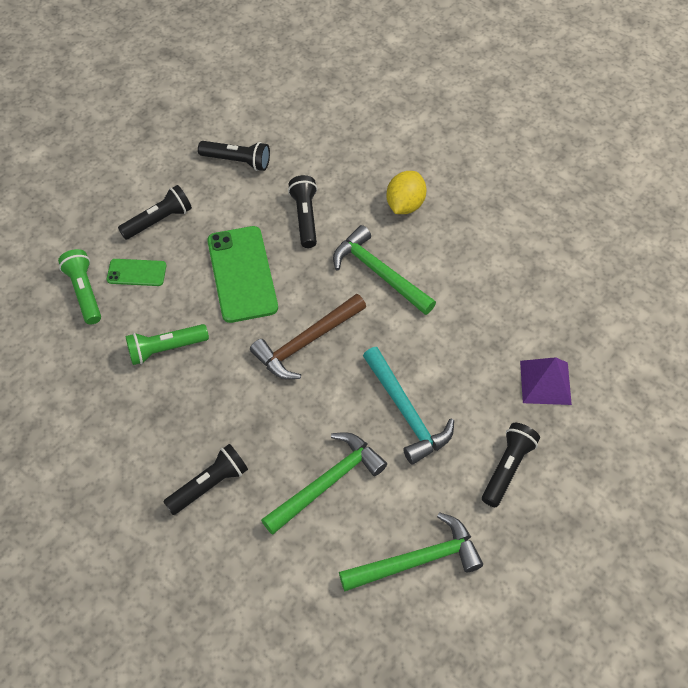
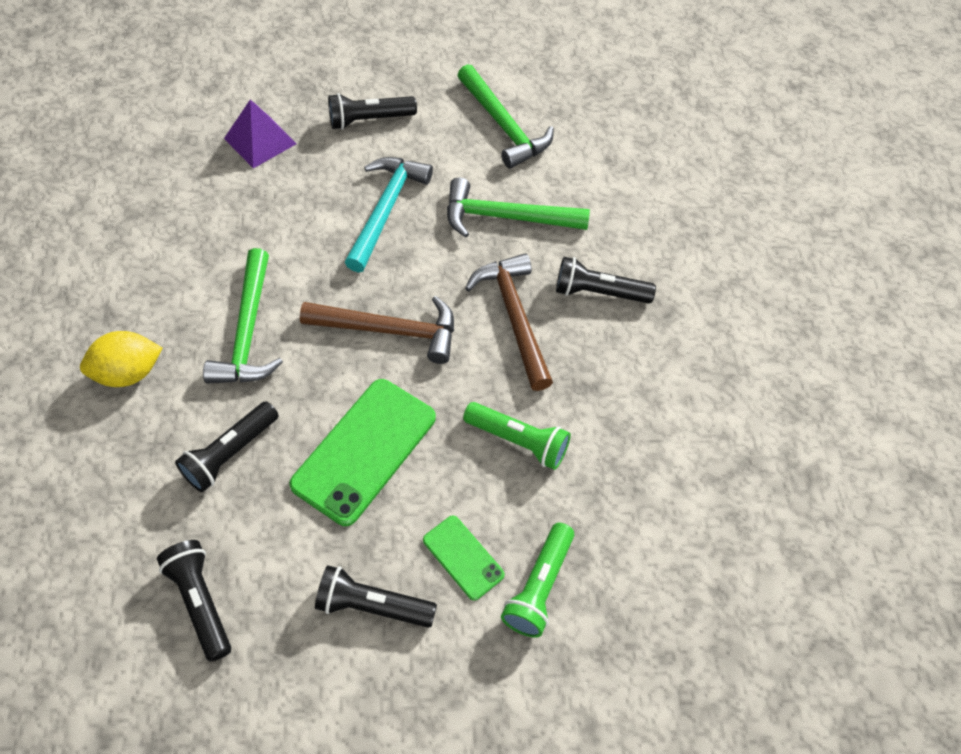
camera: 135 degrees left, 0 degrees up
green hammer [339,512,483,591] -> green hammer turned 150 degrees counterclockwise [457,64,554,169]
none -> brown hammer [465,253,553,391]

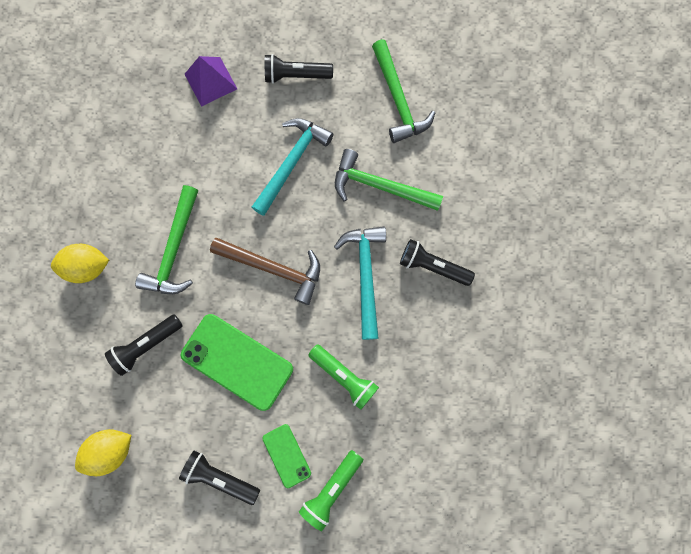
camera: 15 degrees right, 20 degrees up
black flashlight [157,540,231,662] -> yellow lemon [75,429,131,476]
green phone [289,379,436,526] -> green phone turned 75 degrees clockwise [181,314,293,411]
brown hammer [465,253,553,391] -> turquoise hammer [334,226,386,340]

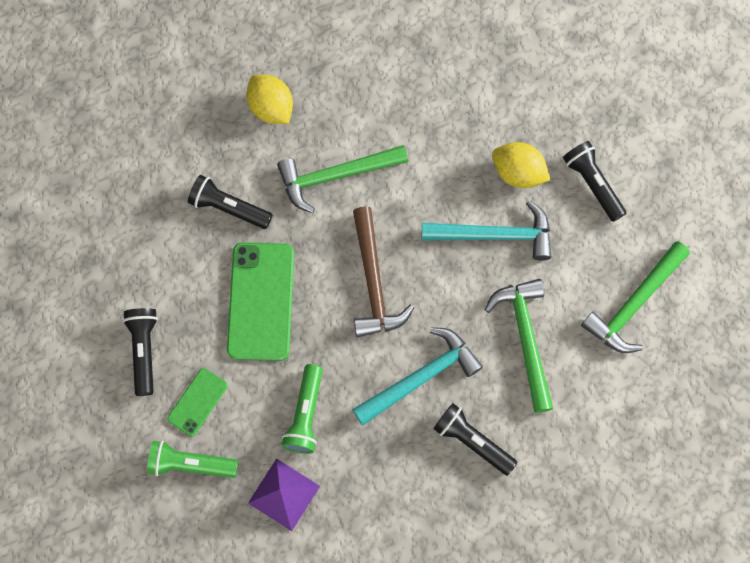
camera: 60 degrees right, 5 degrees down
yellow lemon [75,429,131,476] -> yellow lemon moved to [492,142,551,188]
purple pyramid [185,56,237,107] -> purple pyramid moved to [248,459,320,531]
black flashlight [400,239,475,286] -> black flashlight turned 45 degrees counterclockwise [433,403,517,475]

